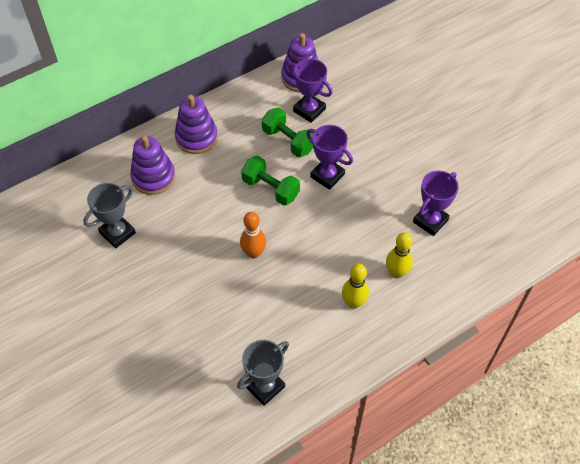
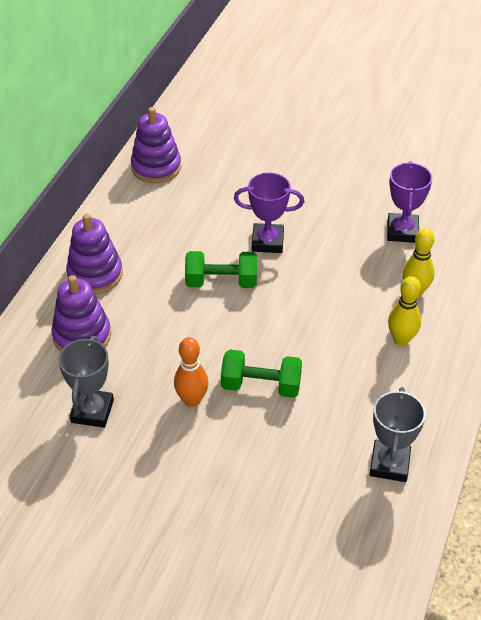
camera: 35 degrees left, 10 degrees down
orange bowling pin [240,212,266,259] -> orange bowling pin moved to [174,337,209,407]
green dumbbell [262,108,314,157] -> green dumbbell moved to [221,350,302,398]
purple trophy [289,59,333,123] -> none

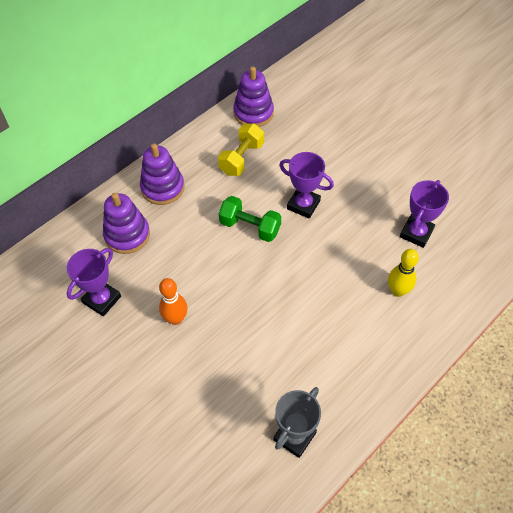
camera: 25 degrees right, 10 degrees up
grey trophy [58,336,114,428] -> purple trophy [67,248,121,316]
green dumbbell [221,350,302,398] -> none
yellow bowling pin [388,276,421,346] -> none
none -> yellow dumbbell [218,123,264,176]

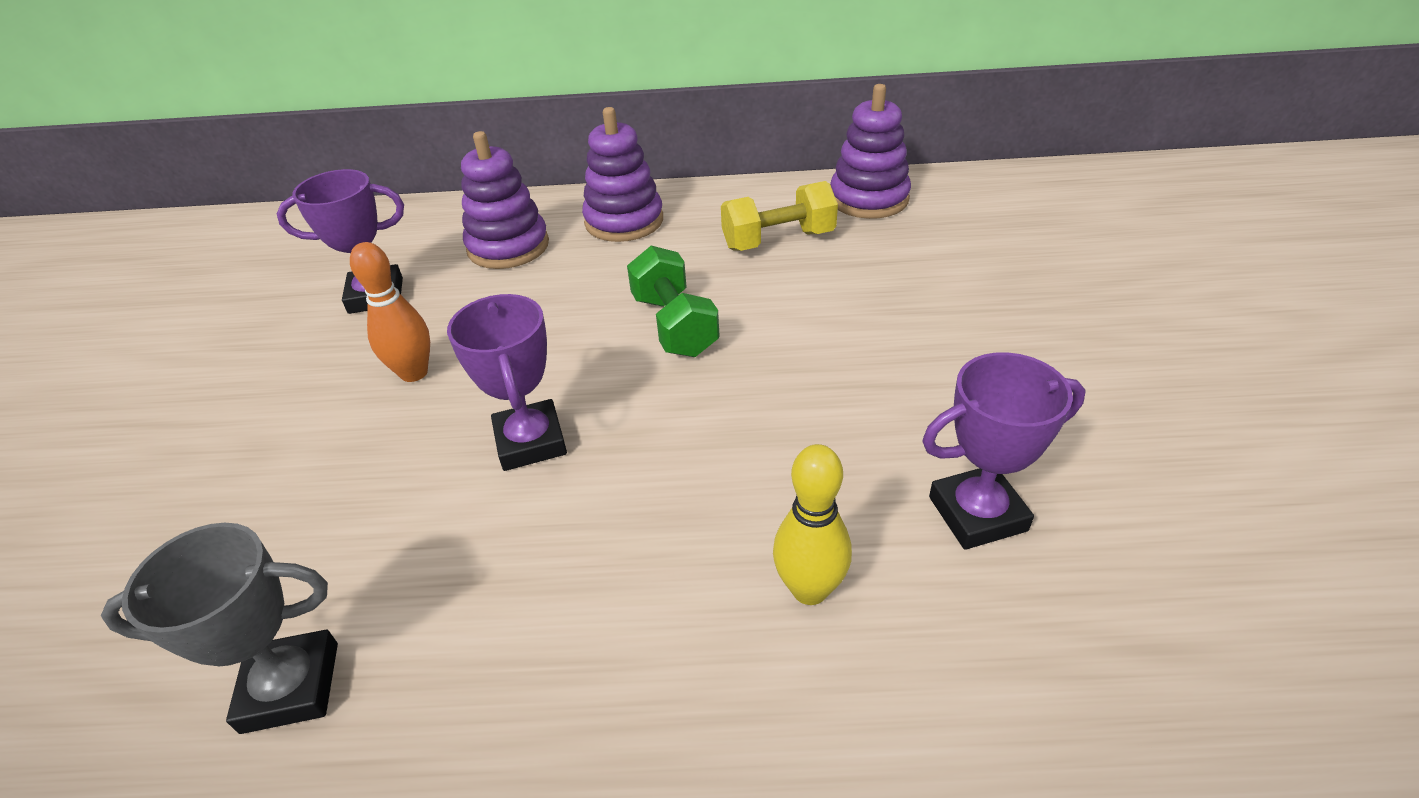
camera: 45 degrees right, 15 degrees down
purple trophy [279,152,334,219] -> purple trophy moved to [447,294,567,471]

